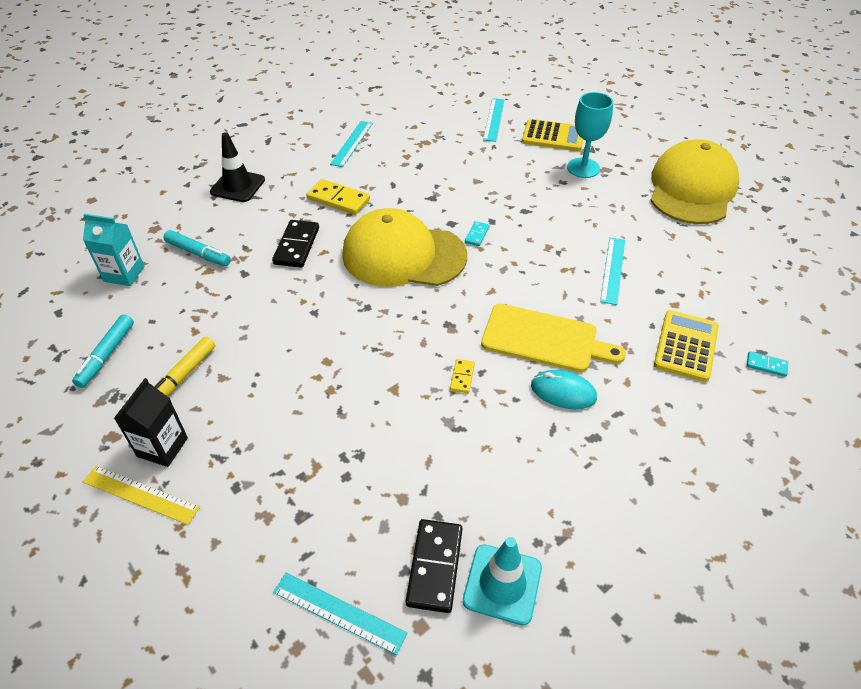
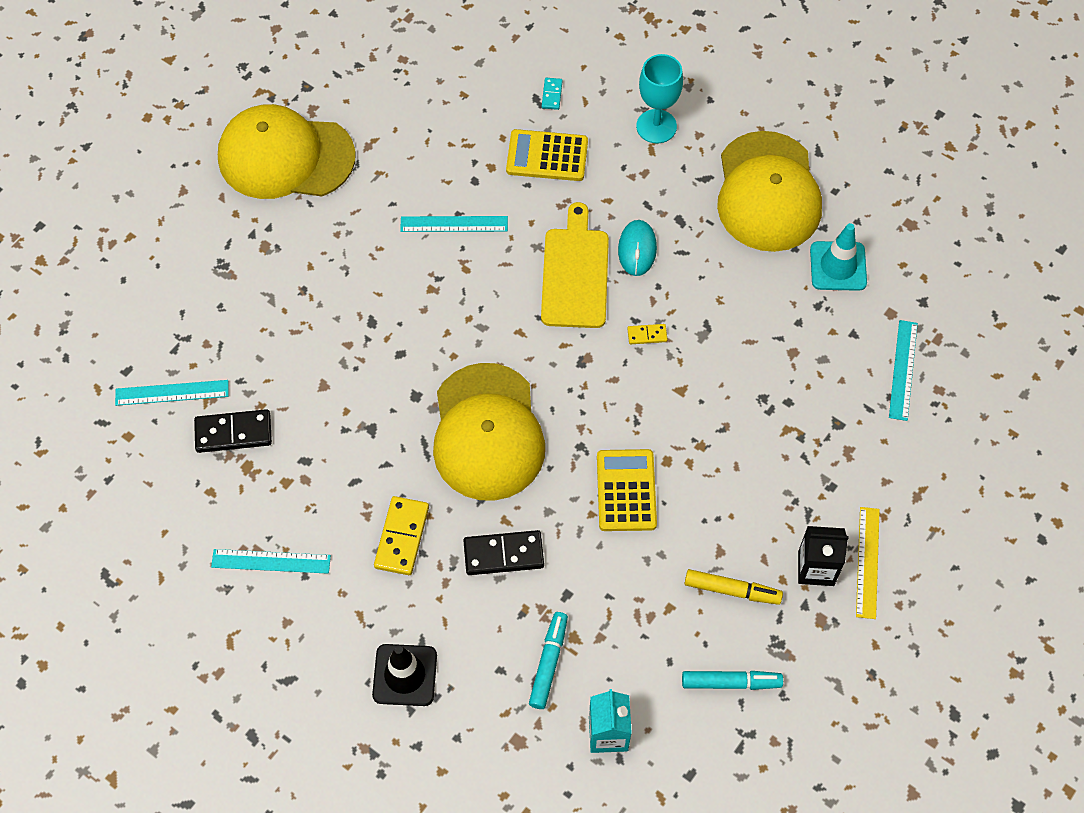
camera: 105 degrees left, 15 degrees up
black domino [406,519,462,613] -> black domino moved to [194,409,272,453]
turquoise domino [465,221,489,246] -> none
yellow calculator [522,119,583,151] -> yellow calculator moved to [597,449,657,531]
turquoise goblet [567,92,613,178] -> turquoise goblet moved to [636,54,683,144]
none -> yellow cap [717,131,822,252]

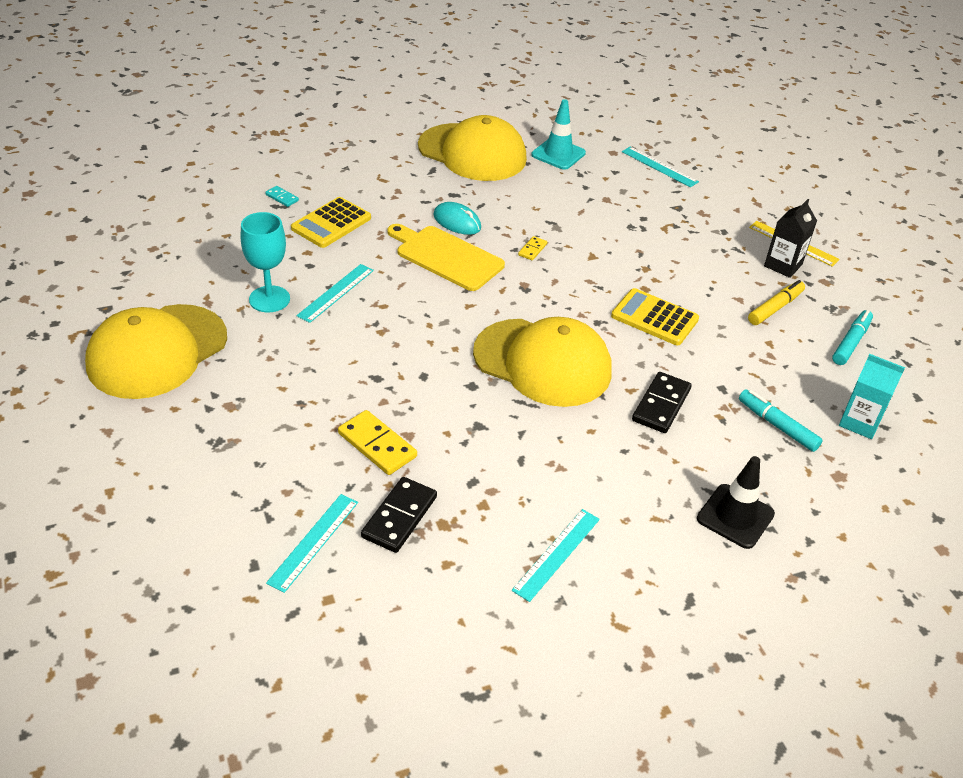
camera: 60 degrees left, 20 degrees down
yellow domino [374,496,429,575] -> yellow domino moved to [338,410,417,475]
turquoise goblet [636,54,683,144] -> turquoise goblet moved to [241,212,290,313]

